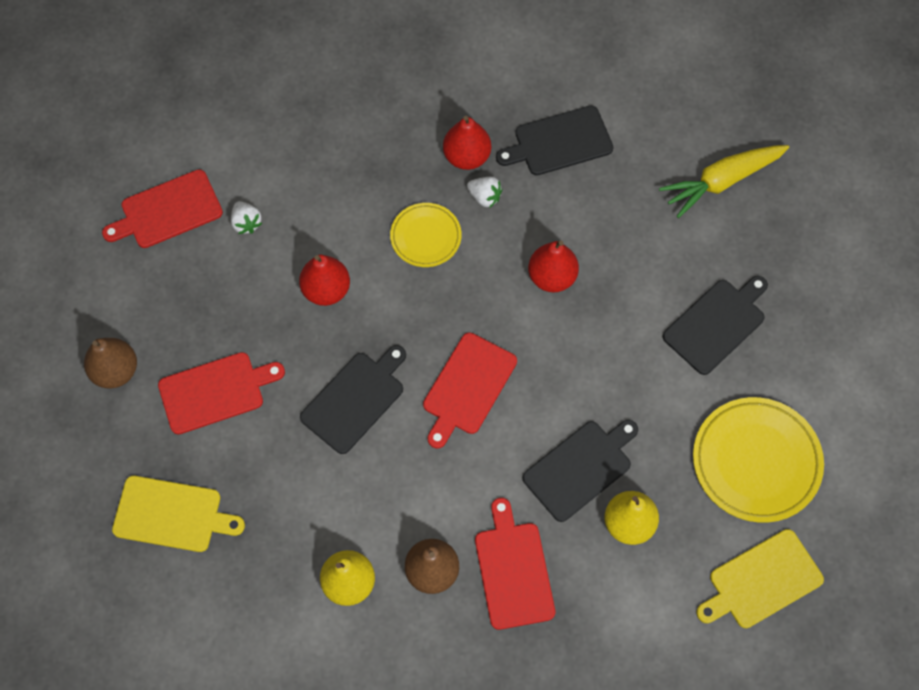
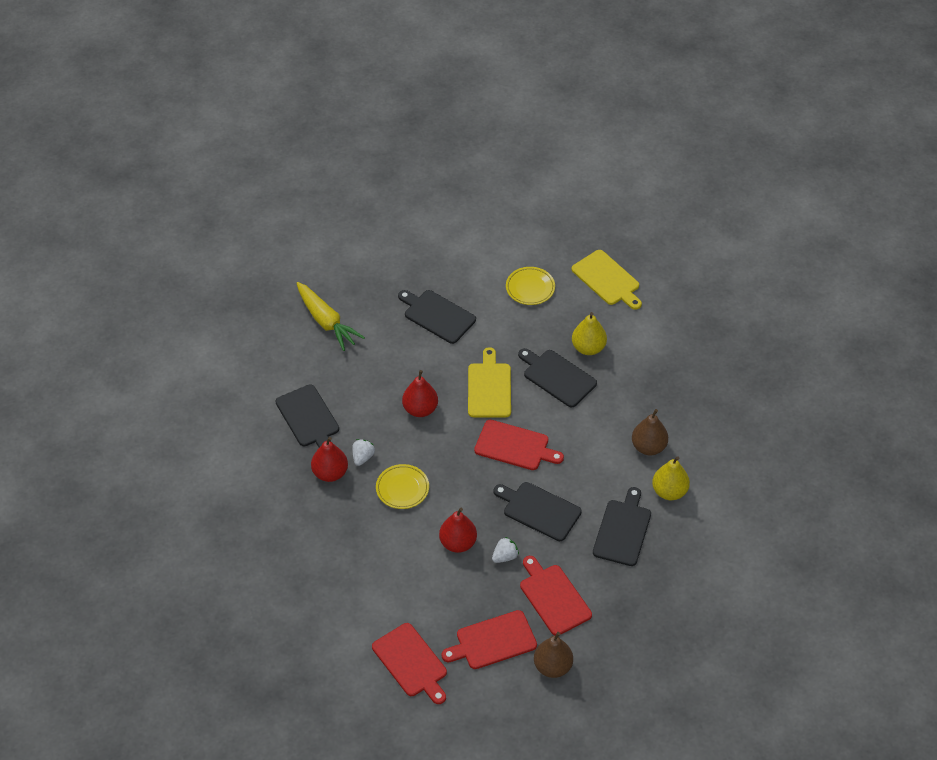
camera: 100 degrees left, 15 degrees down
yellow cutting board [112,476,245,552] -> yellow cutting board moved to [468,347,511,418]
white strawberry [231,201,262,234] -> white strawberry moved to [492,537,519,563]
red cutting board [475,498,555,630] -> red cutting board moved to [441,610,537,669]
yellow plate [693,397,824,523] -> yellow plate [506,267,555,305], size x0.59
none -> black cutting board [593,487,651,566]

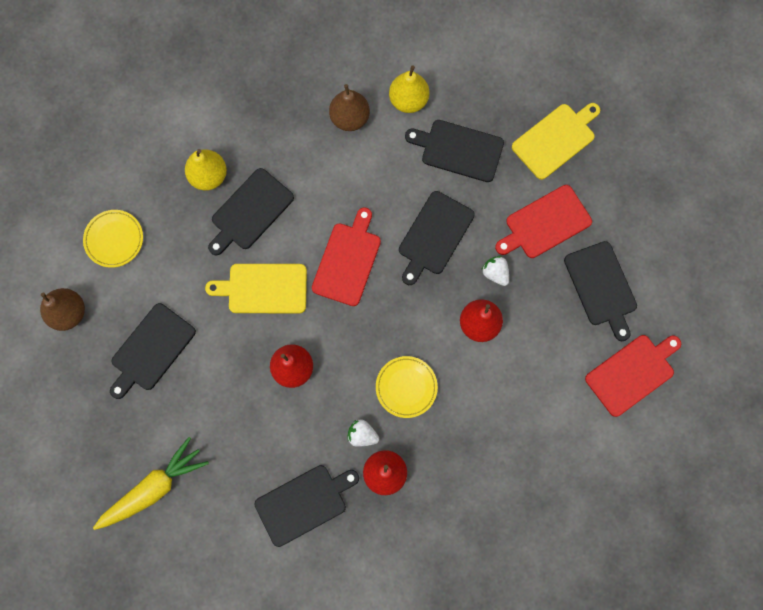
camera: 90 degrees left, 25 degrees up
red cutting board [441,610,537,669] -> black cutting board [564,241,637,341]
brown pear [534,632,573,678] -> brown pear moved to [40,288,85,331]
yellow cutting board [572,250,642,310] -> yellow cutting board moved to [512,103,600,180]

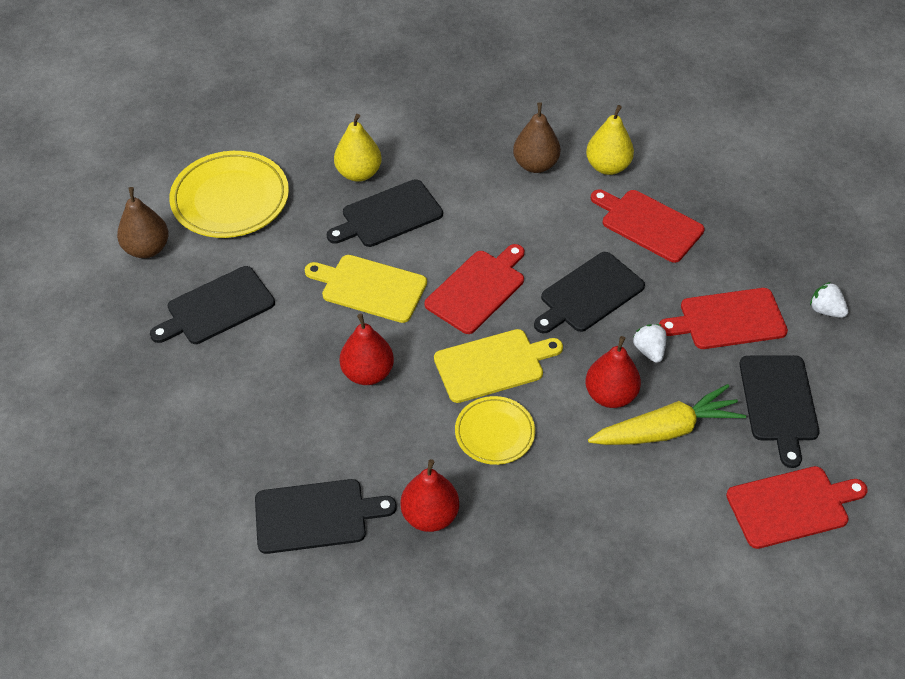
camera: 20 degrees right, 25 degrees down
yellow plate [83,210,143,268] -> yellow plate [169,151,289,238], size x1.70
yellow carrot [93,437,209,530] -> yellow carrot moved to [588,384,746,445]
white strawberry [347,419,379,447] -> white strawberry moved to [810,282,848,318]
black cutting board [405,120,504,182] -> red cutting board [591,190,705,263]
yellow cutting board [512,103,600,180] -> yellow cutting board moved to [434,329,563,403]

